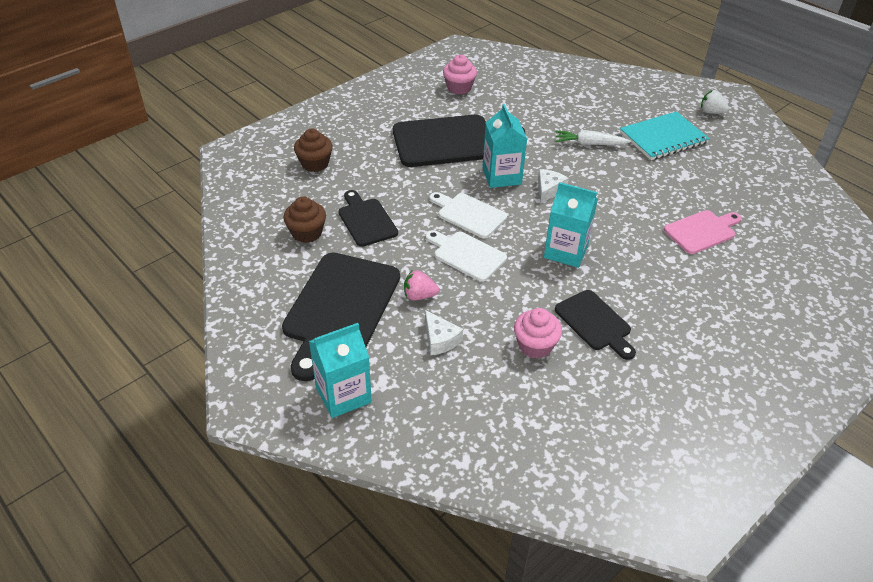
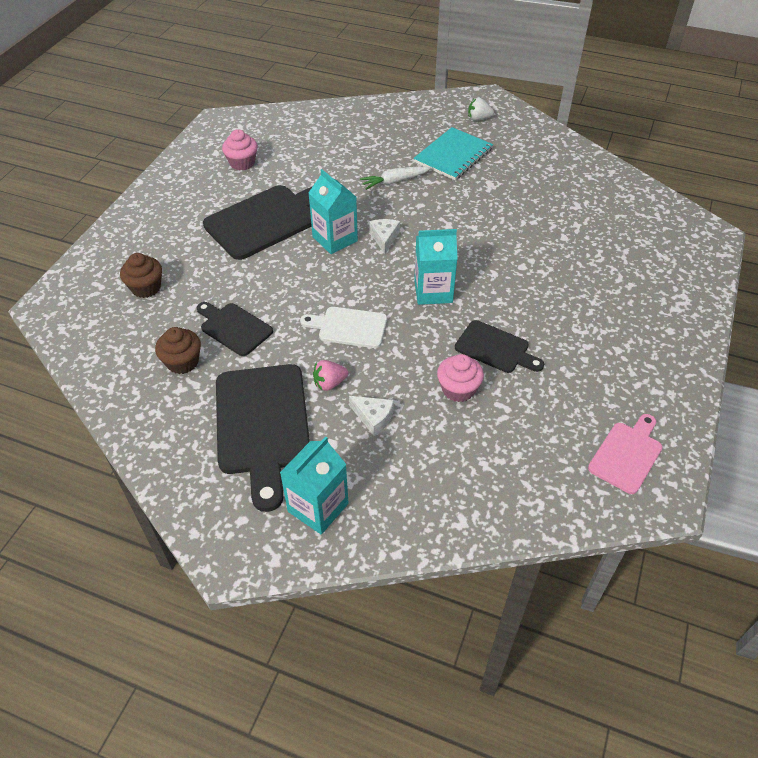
camera: 25 degrees left, 5 degrees up
white cutting board [430,192,507,238] -> none
pink cutting board [664,210,742,254] -> pink cutting board moved to [588,414,663,494]

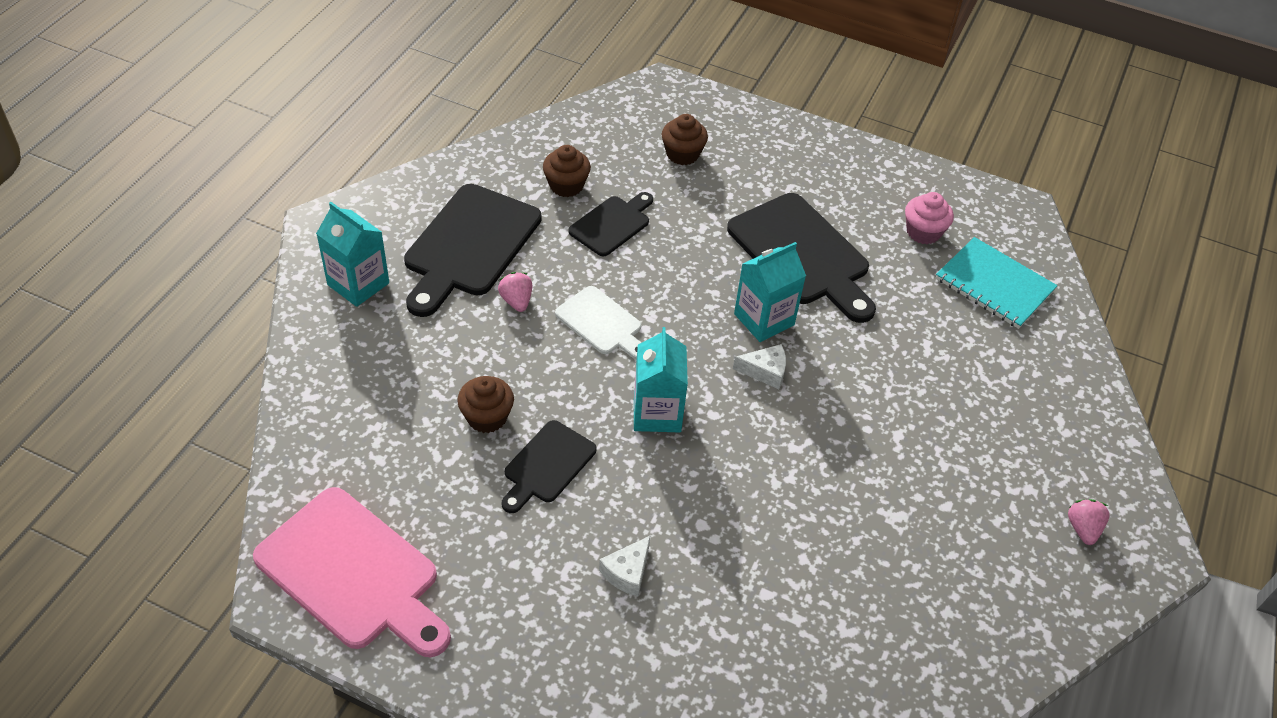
camera: 90 degrees right, 0 degrees up
black cutting board [216,364,310,512] -> black cutting board turned 60 degrees counterclockwise [404,184,542,317]
white cutting board [300,307,387,348] -> white cutting board turned 120 degrees clockwise [555,286,642,360]
white cheese [349,396,394,436] -> white cheese moved to [599,535,651,596]
white carrot [360,167,431,190] -> none
turquoise notebook [413,127,493,180] -> turquoise notebook moved to [936,237,1058,329]
pink cupcake [437,354,484,402] -> brown cupcake [457,376,514,433]
white strawberry [468,98,494,121] -> pink strawberry [1068,499,1110,545]
pink cutting board [588,414,663,494] -> pink cutting board [253,487,451,657], size x1.78

